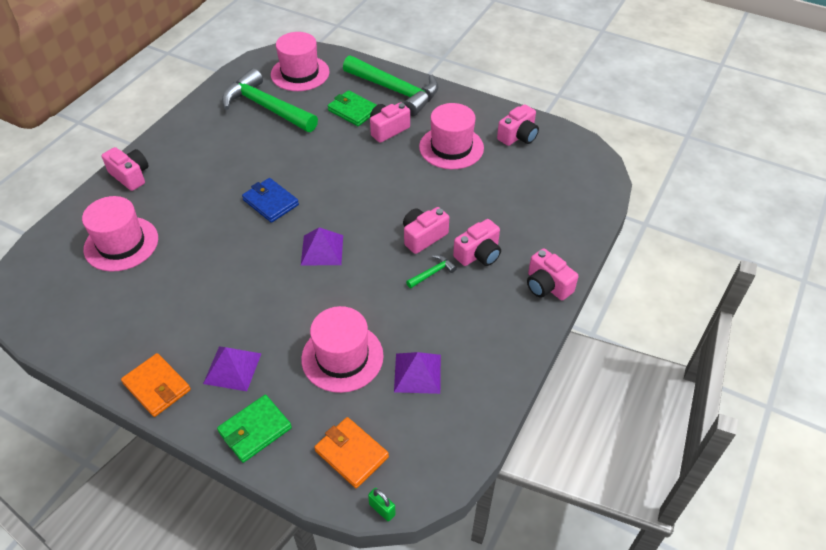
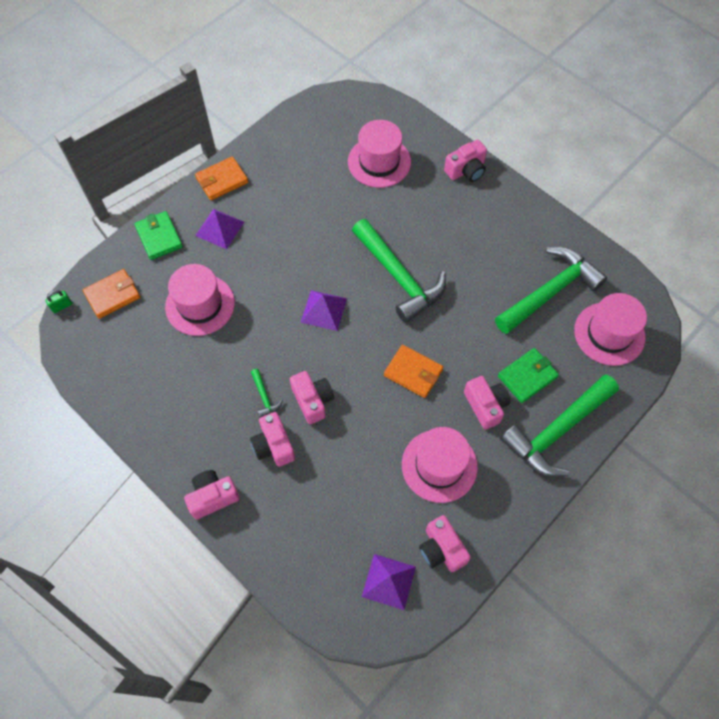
camera: 105 degrees right, 15 degrees up
blue wallet [242,178,299,223] -> green hammer [352,219,446,323]
purple pyramid [394,352,441,394] -> purple pyramid moved to [362,554,416,610]
none -> orange wallet [384,345,443,398]

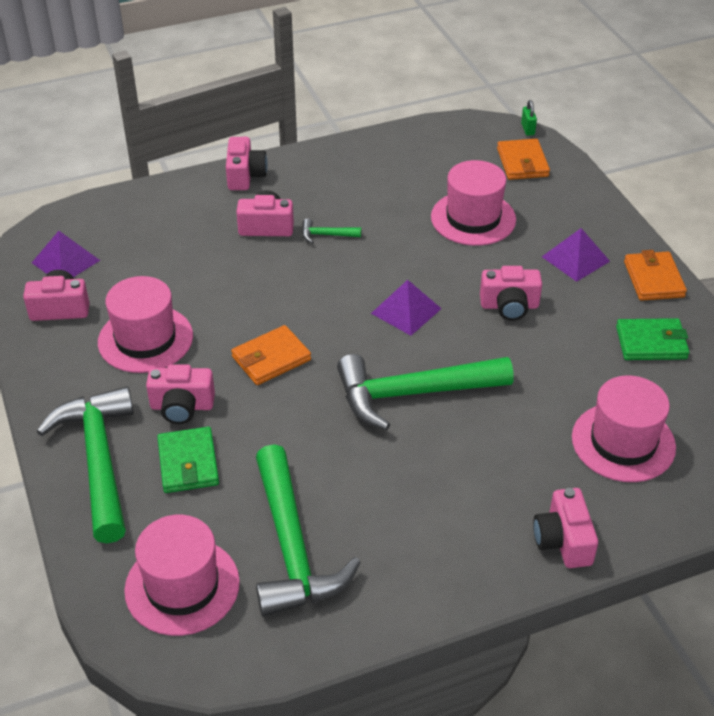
camera: 115 degrees right, 20 degrees down
green wallet [134,211,183,260] -> green wallet moved to [616,318,689,360]
pink camera [290,371,334,424] -> pink camera moved to [480,266,542,321]

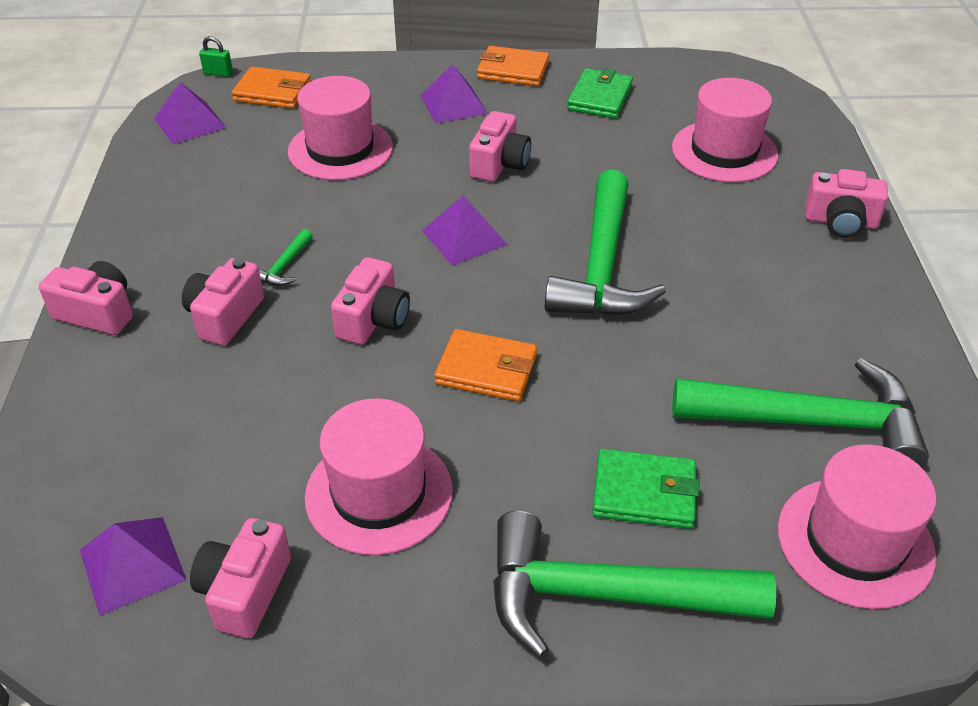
camera: 70 degrees left, 0 degrees up
pink camera [146,364,215,424] -> pink camera moved to [331,257,410,345]
orange wallet [231,325,311,385] -> orange wallet turned 60 degrees counterclockwise [434,329,537,401]
none -> purple pyramid [154,82,226,145]

